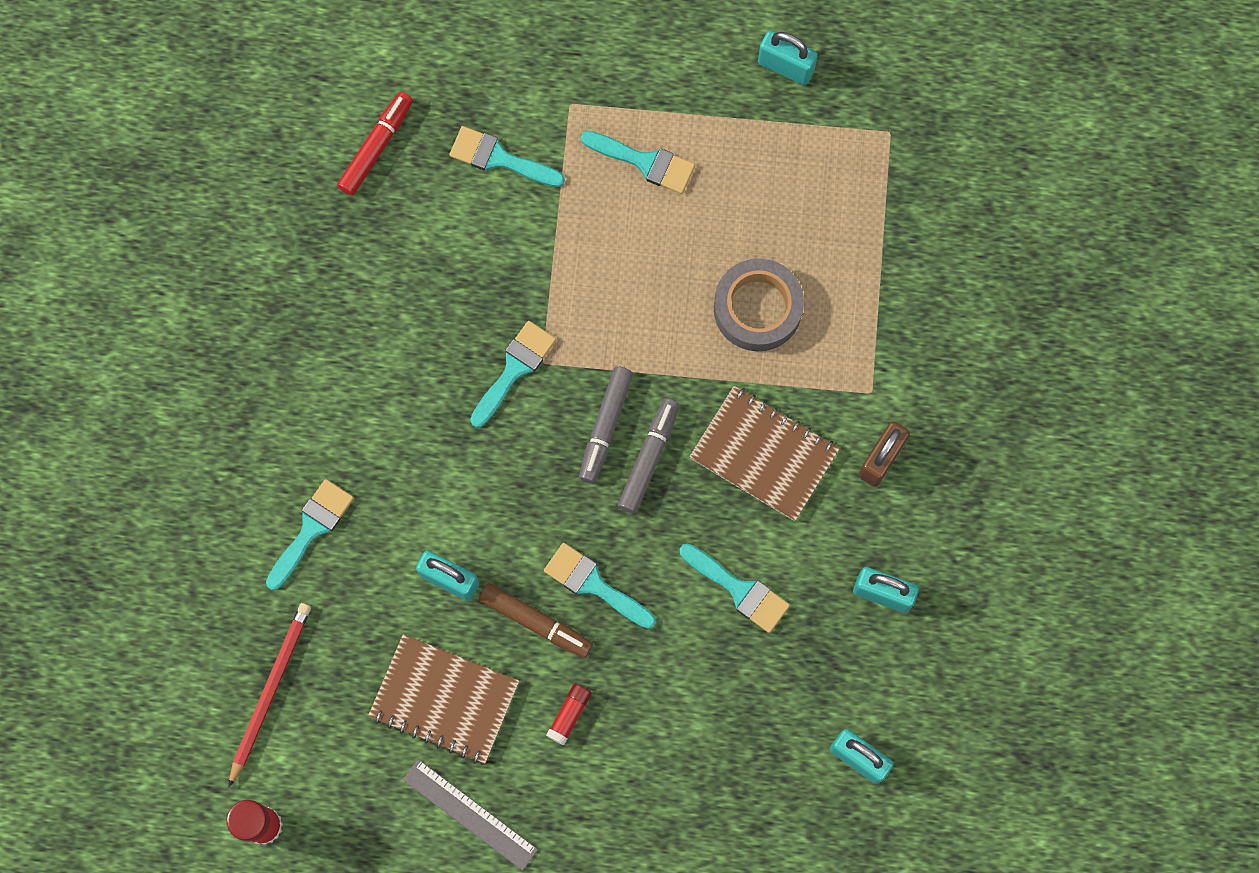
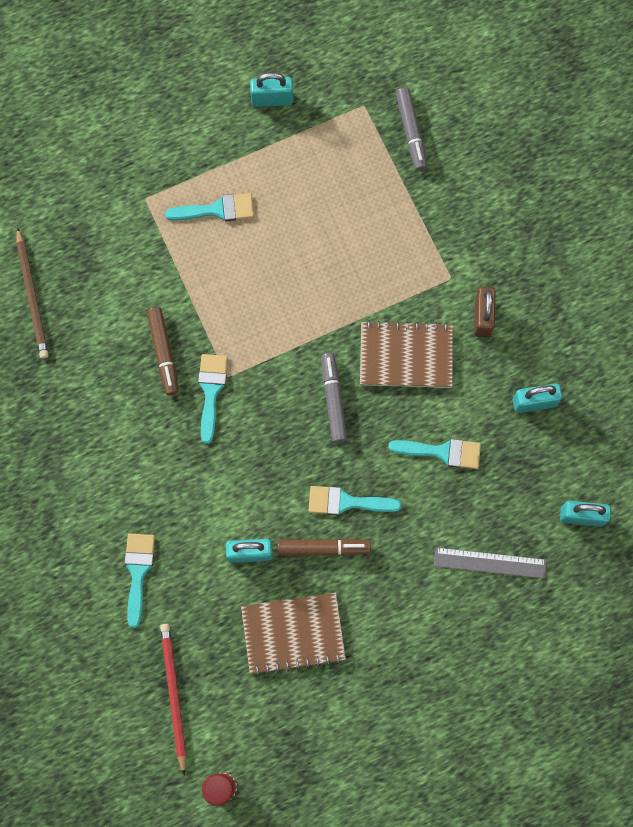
camera: 30 degrees left, 0 degrees up
red marker [337,92,413,196] -> brown pencil [16,227,49,359]
grey ruler [403,759,538,870] -> grey ruler moved to [434,547,547,579]
turquoise brush [449,126,565,187] -> none
red glue stick [546,684,592,745] -> none
grey marker [579,366,633,483] -> grey marker moved to [396,87,427,171]
grey tape [714,259,804,351] -> none
none -> brown marker [147,307,179,395]

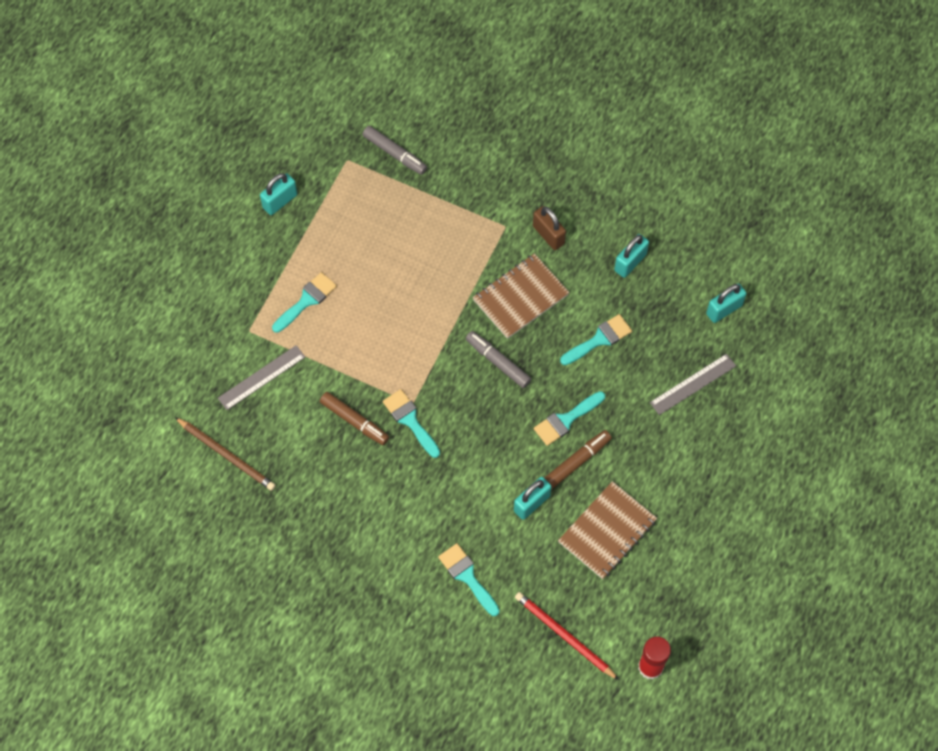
camera: 40 degrees left, 10 degrees down
none -> grey ruler [218,345,305,410]

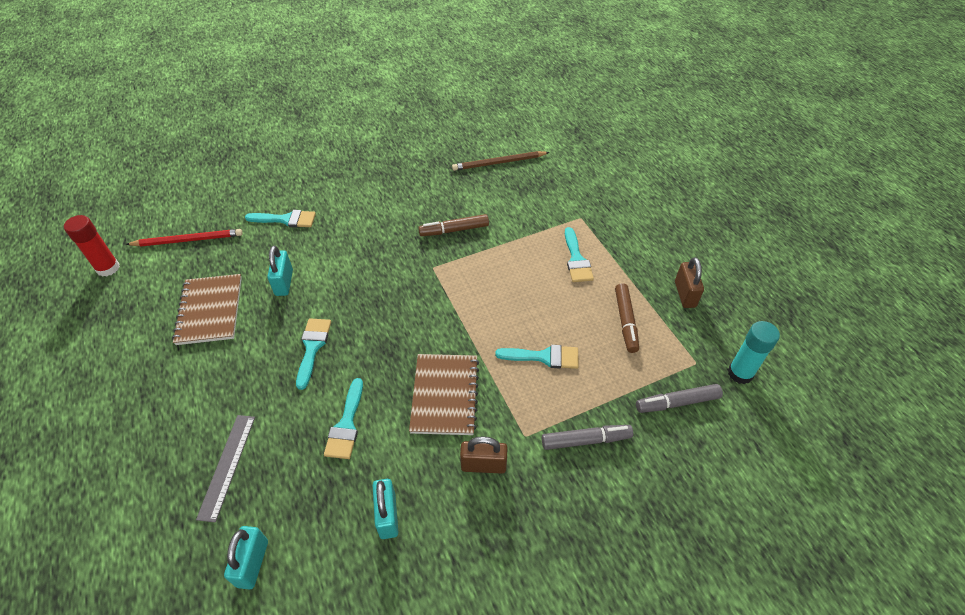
camera: 130 degrees right, 15 degrees down
grey ruler [218,345,305,410] -> none
turquoise padlock [260,173,297,215] -> brown padlock [675,257,704,308]
turquoise brush [383,389,440,458] -> turquoise brush moved to [495,345,579,369]
grey marker [466,331,531,388] -> grey marker moved to [542,425,633,450]
brown marker [545,430,612,488] -> brown marker moved to [615,283,639,353]
none -> turquoise glue stick [728,321,780,384]

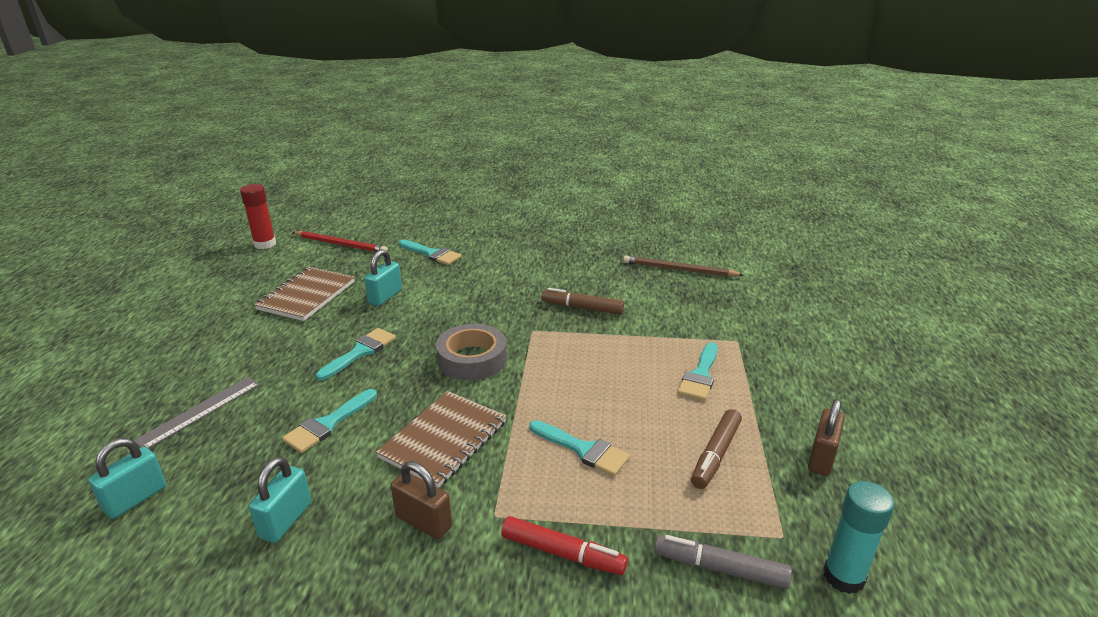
camera: 30 degrees right, 20 degrees down
grey marker [542,425,633,450] -> red marker [501,516,628,575]
none -> grey tape [436,324,507,380]

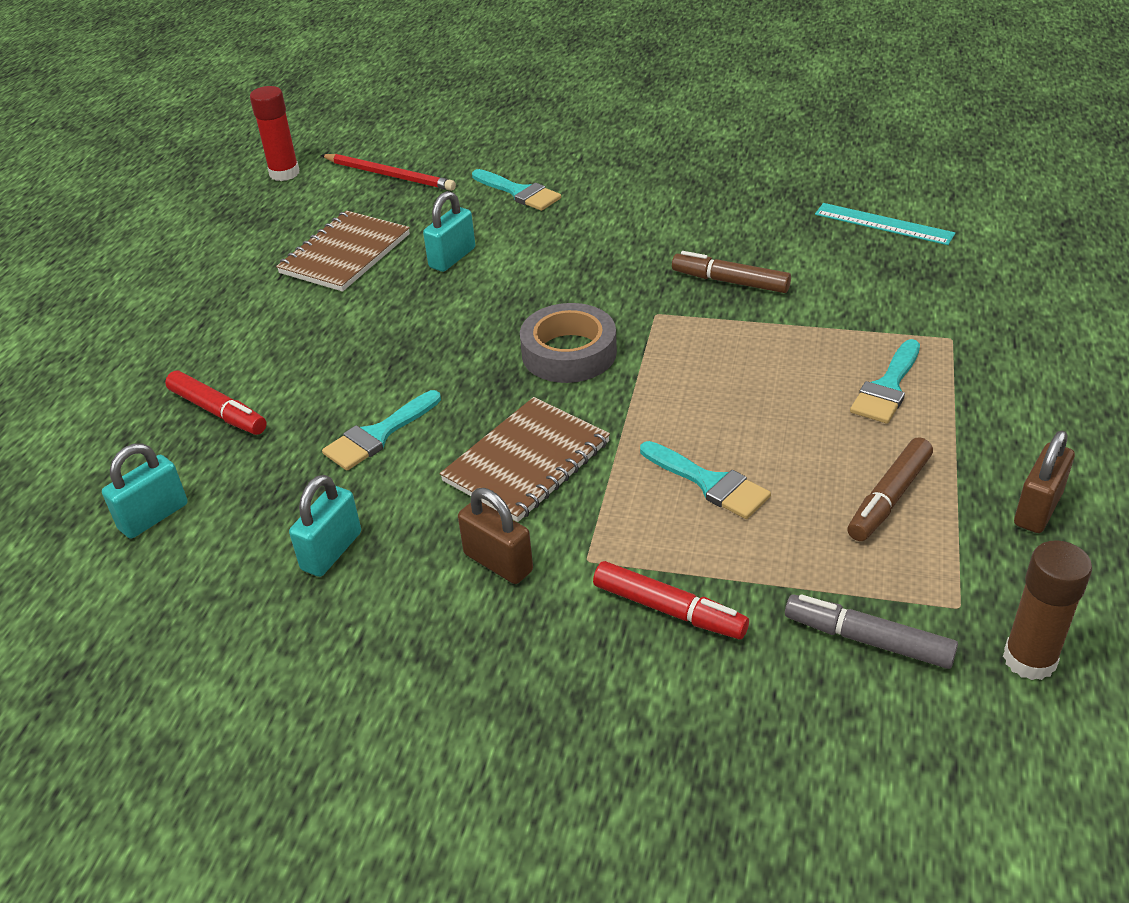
camera: 10 degrees right, 10 degrees up
grey ruler [133,377,260,449] -> red marker [165,371,267,435]
turquoise brush [316,328,396,380] -> none
brown pencil [623,256,744,277] -> turquoise ruler [815,203,955,245]
turquoise glue stick [823,481,895,594] -> brown glue stick [1003,540,1092,680]

